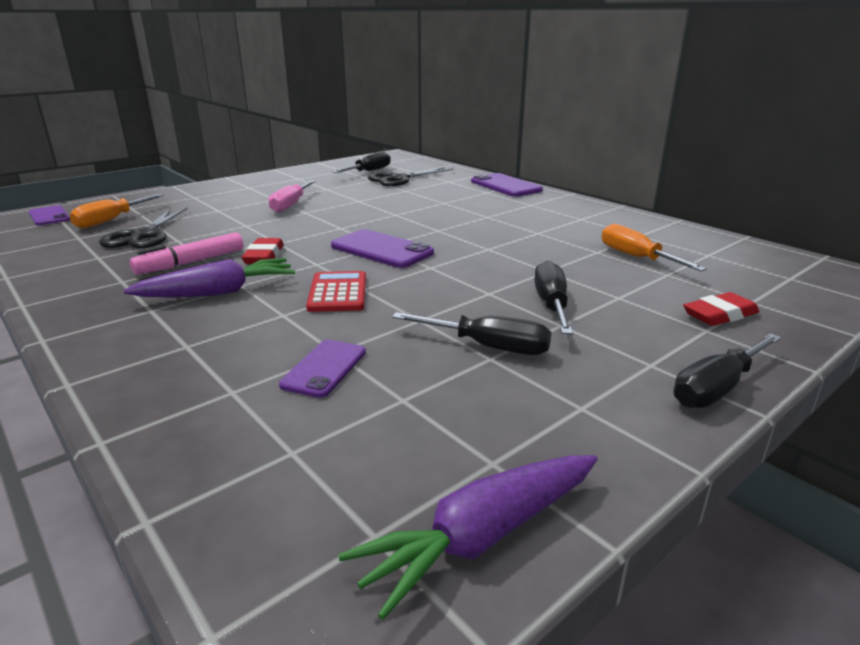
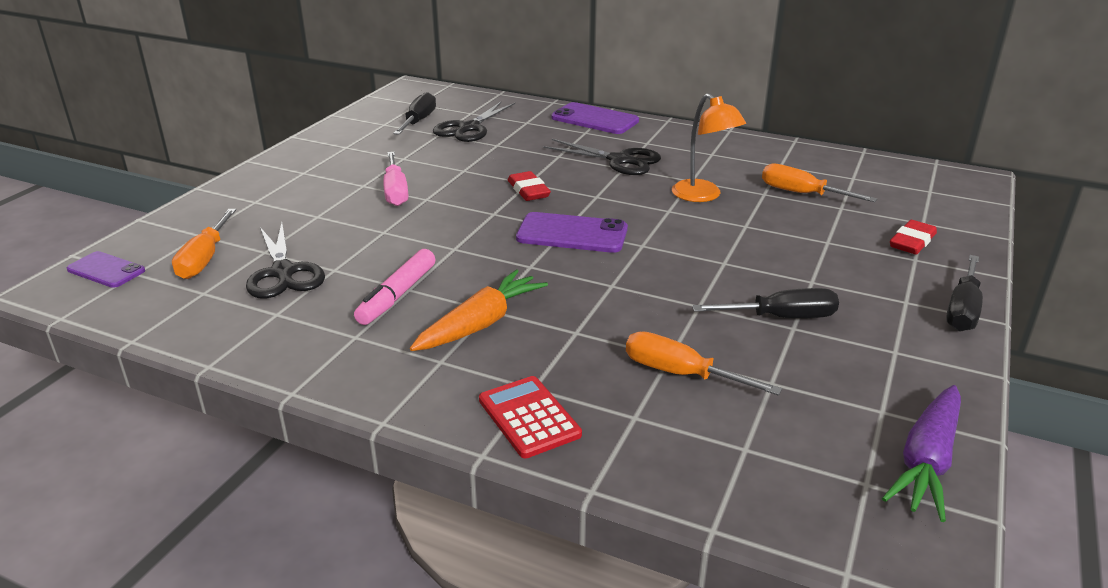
camera: 25 degrees left, 5 degrees up
purple carrot [124,258,295,298] -> orange carrot [410,270,548,351]
red eraser [241,238,284,264] -> red eraser moved to [508,171,551,201]
purple phone [279,340,366,398] -> orange screwdriver [626,331,782,395]
red calculator [306,271,366,312] -> red calculator moved to [479,376,582,458]
black screwdriver [534,261,573,334] -> none
none -> black scissors [543,139,661,175]
none -> orange lamp [672,93,746,202]

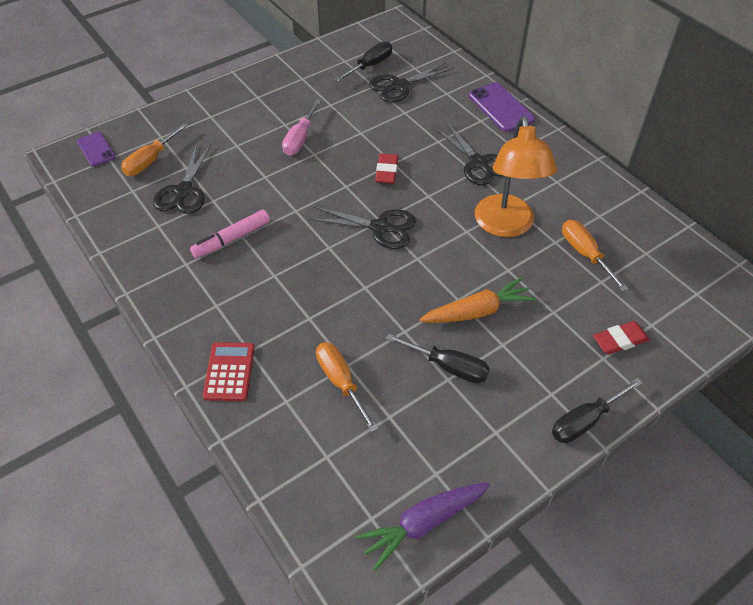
camera: 30 degrees right, 20 degrees up
orange carrot [410,270,548,351] -> orange carrot moved to [419,277,536,323]
purple phone [516,212,628,253] -> black scissors [308,206,416,249]
orange lamp [672,93,746,202] -> orange lamp [475,116,557,237], size x1.50

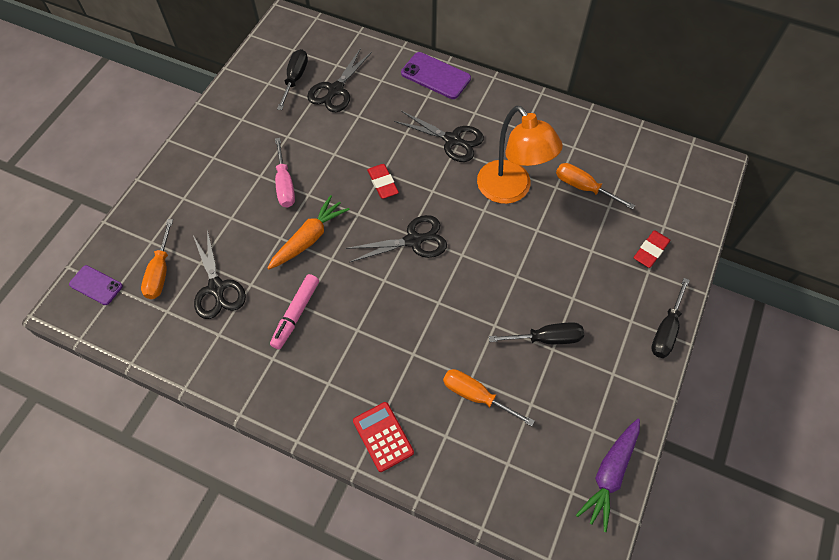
camera: 30 degrees left, 10 degrees up
orange carrot [419,277,536,323] -> orange carrot moved to [268,195,350,269]

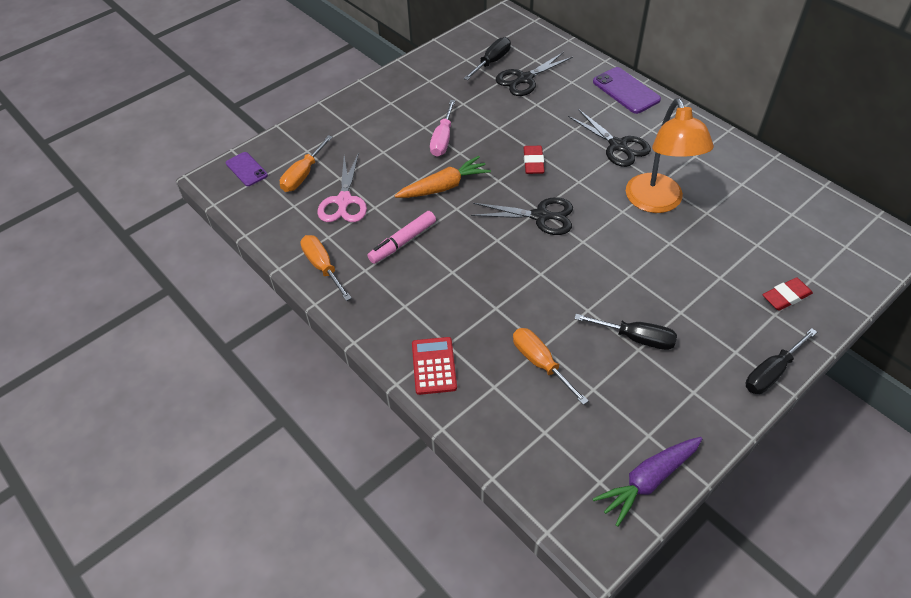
camera: 25 degrees right, 10 degrees down
black scissors [193,229,246,319] -> pink scissors [317,153,367,222]
orange screwdriver [556,163,635,210] -> orange screwdriver moved to [300,235,352,301]

